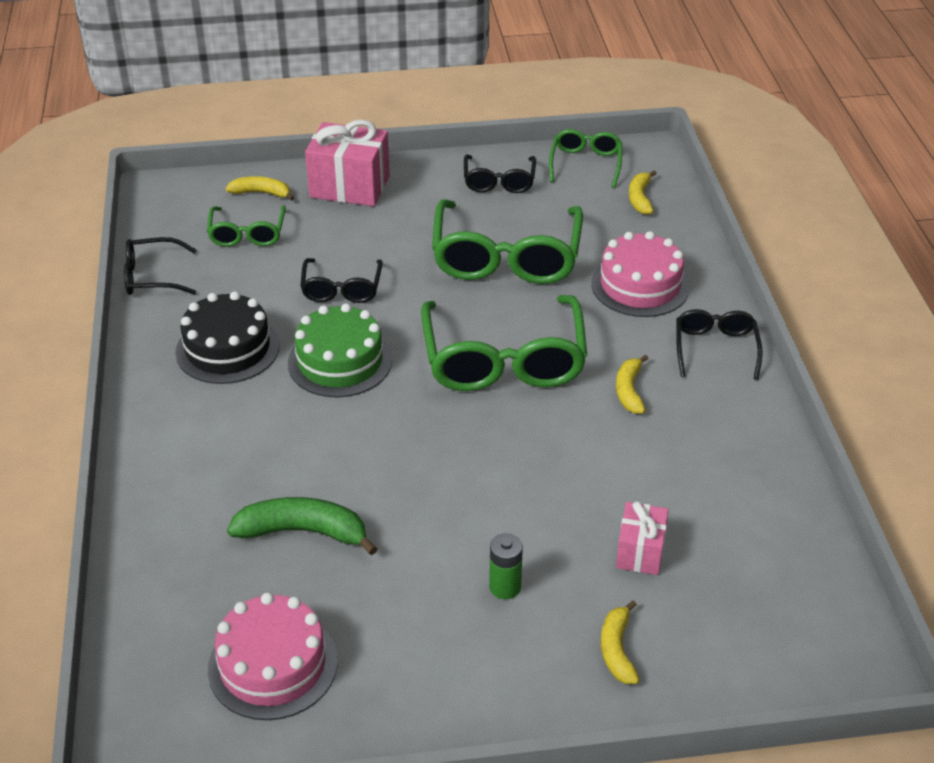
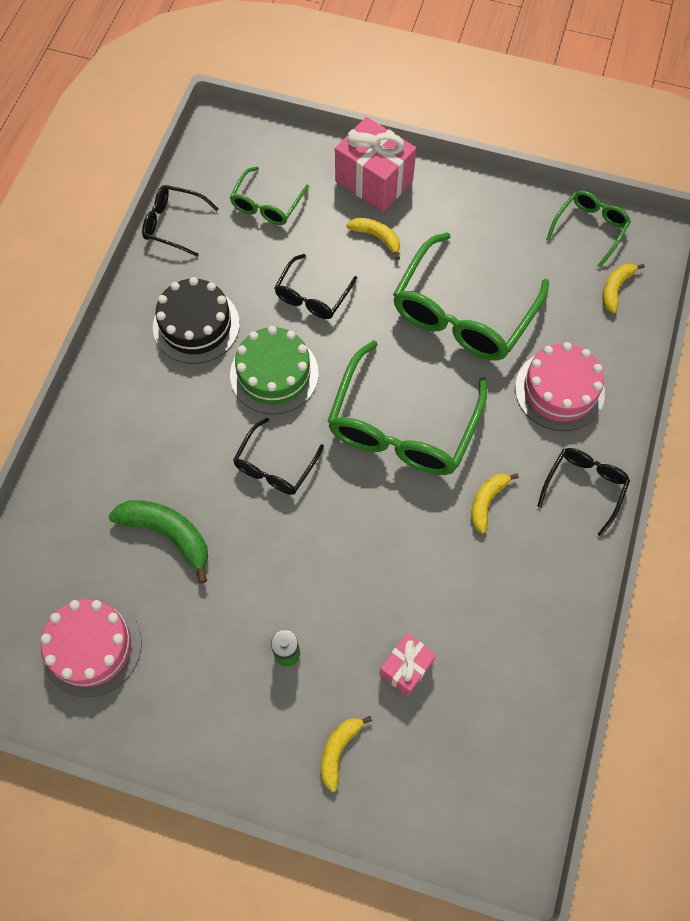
camera: 25 degrees right, 25 degrees up
yellow banana [226,176,294,201] -> yellow banana moved to [347,218,400,260]
black glasses [464,154,536,193] -> black glasses moved to [233,418,324,495]

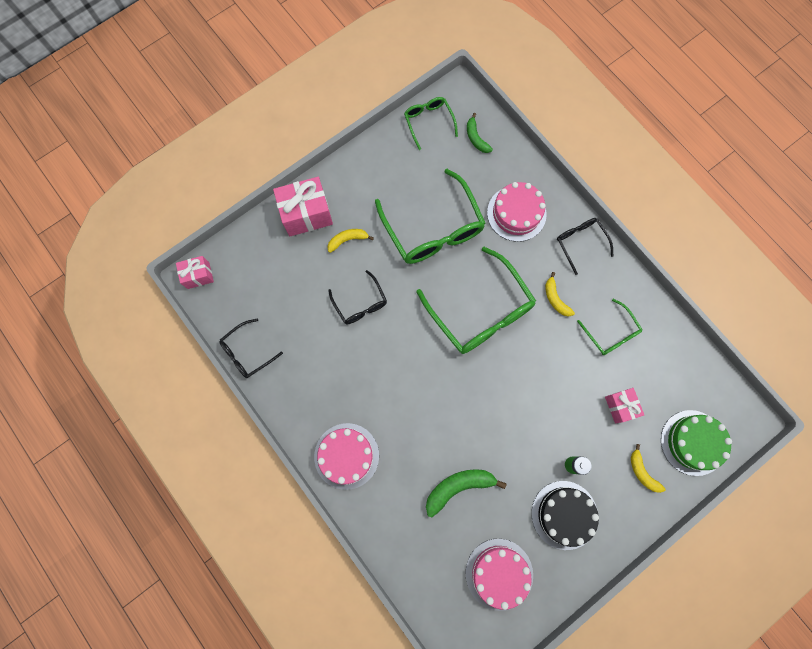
camera: 55 degrees left, 10 degrees up
black cake [153,277,240,364] -> black cake moved to [531,481,599,550]
green glasses [230,166,309,225] -> green glasses moved to [577,299,643,355]
green cake [230,326,319,414] -> green cake moved to [661,410,732,476]
black glasses [233,418,324,495] -> none
yellow banana [603,263,645,313] -> green banana [467,113,493,153]
none -> pink gift [176,256,214,289]
none -> pink cake [314,423,379,490]

